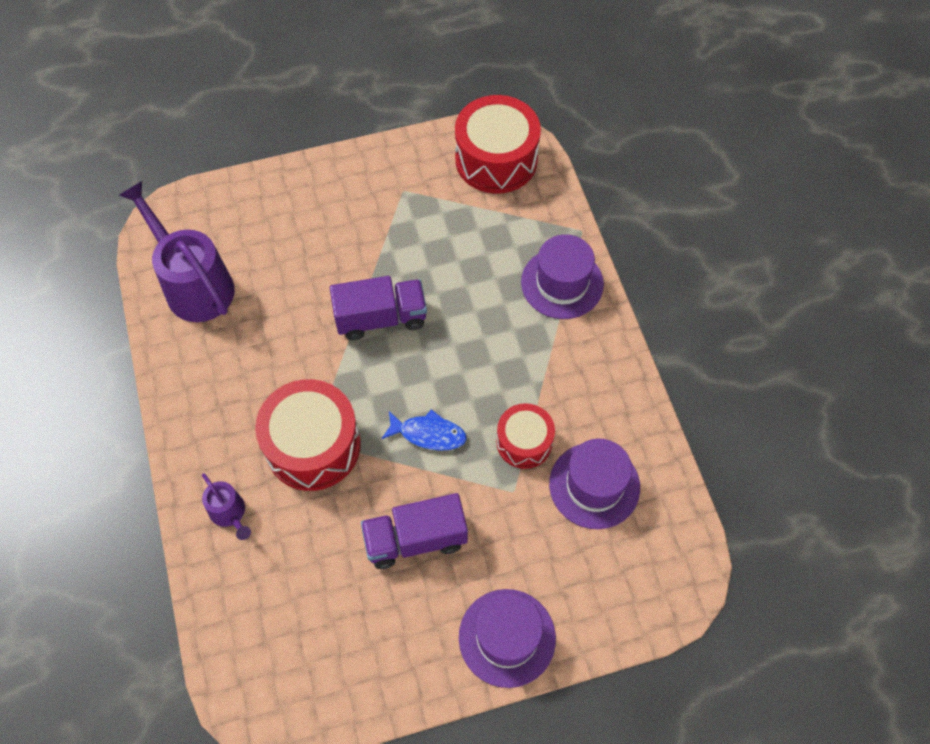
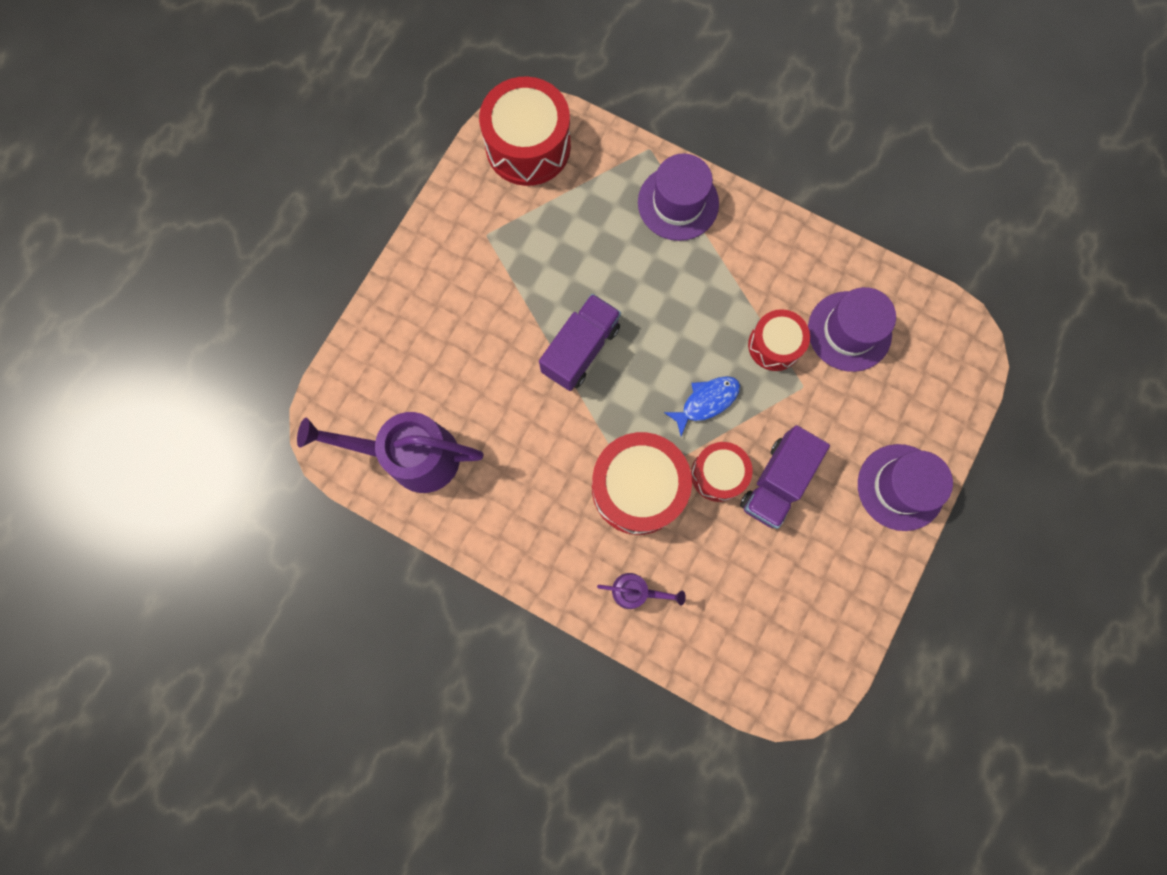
camera: 45 degrees left, 15 degrees up
none -> red drum [691,442,753,502]

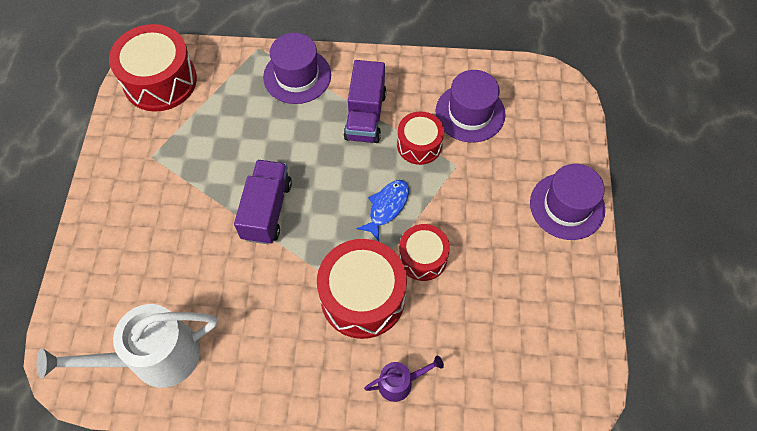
camera: 25 degrees left, 15 degrees down
purple watering can [297,412,484,493] -> white watering can [37,304,217,388]
purple truck [740,425,830,529] -> purple truck moved to [344,60,387,143]

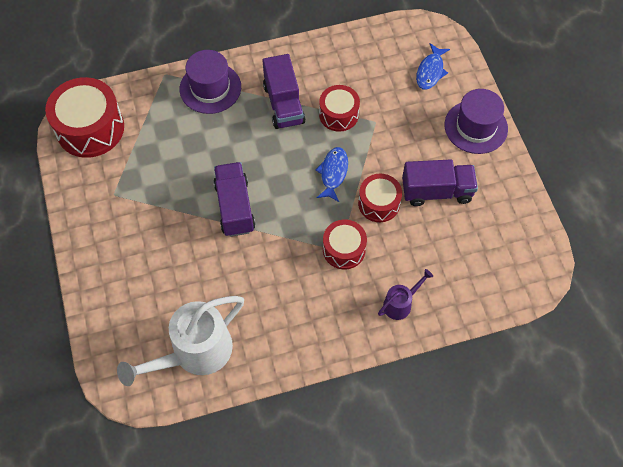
camera: 20 degrees left, 0 degrees up
red drum [317,239,407,339] -> red drum [323,220,367,269], size x0.59
purple hat [436,70,506,142] -> none
none -> purple truck [402,159,478,206]
none -> blue fish [416,43,450,90]

